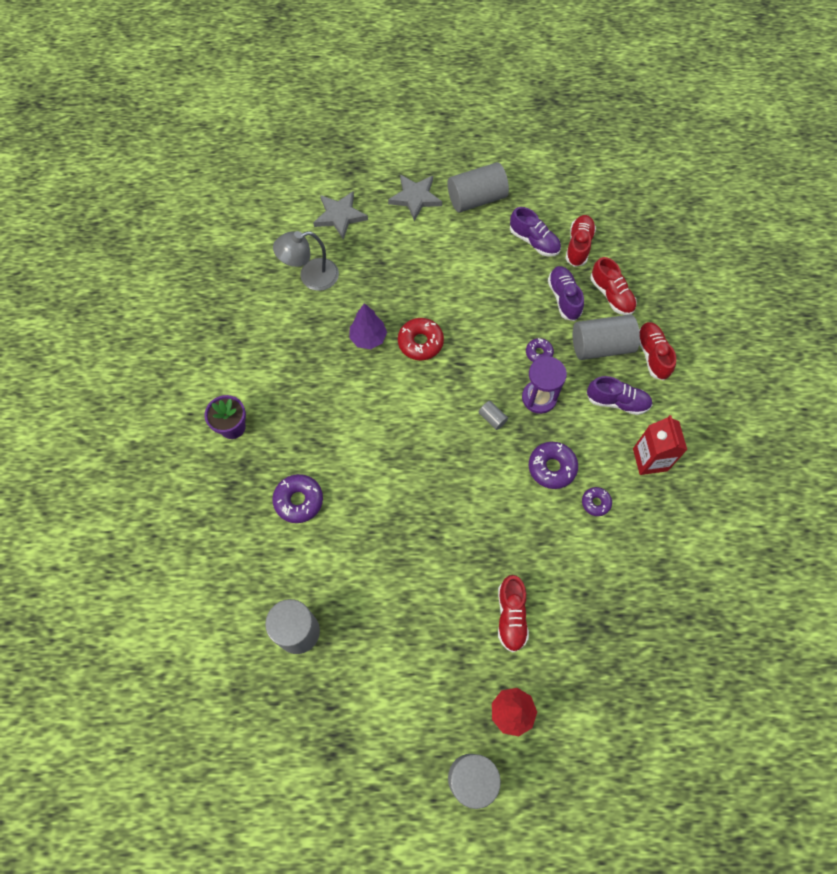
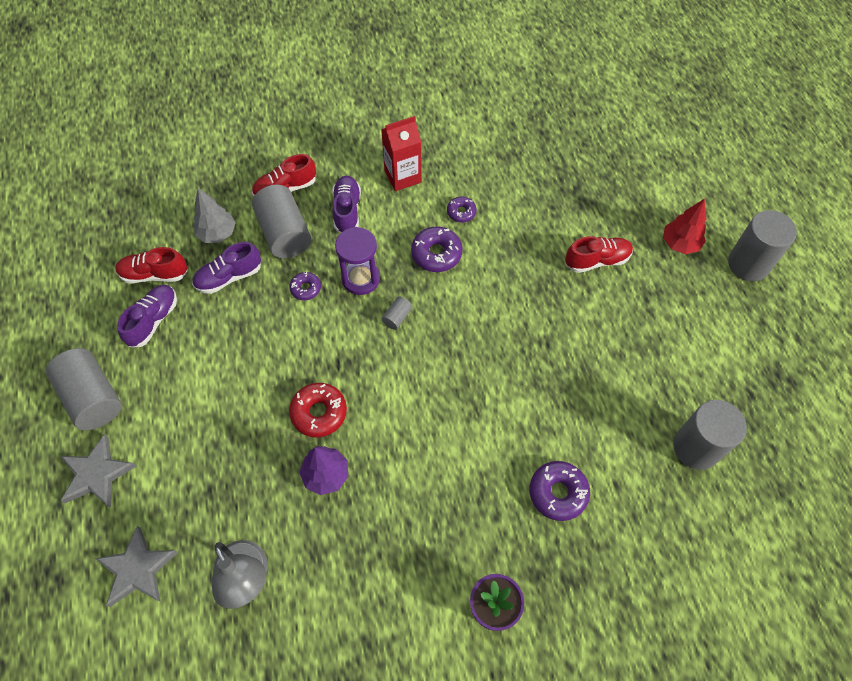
camera: 105 degrees left, 5 degrees down
red shoe [591,257,637,315] -> grey tree [194,188,236,243]

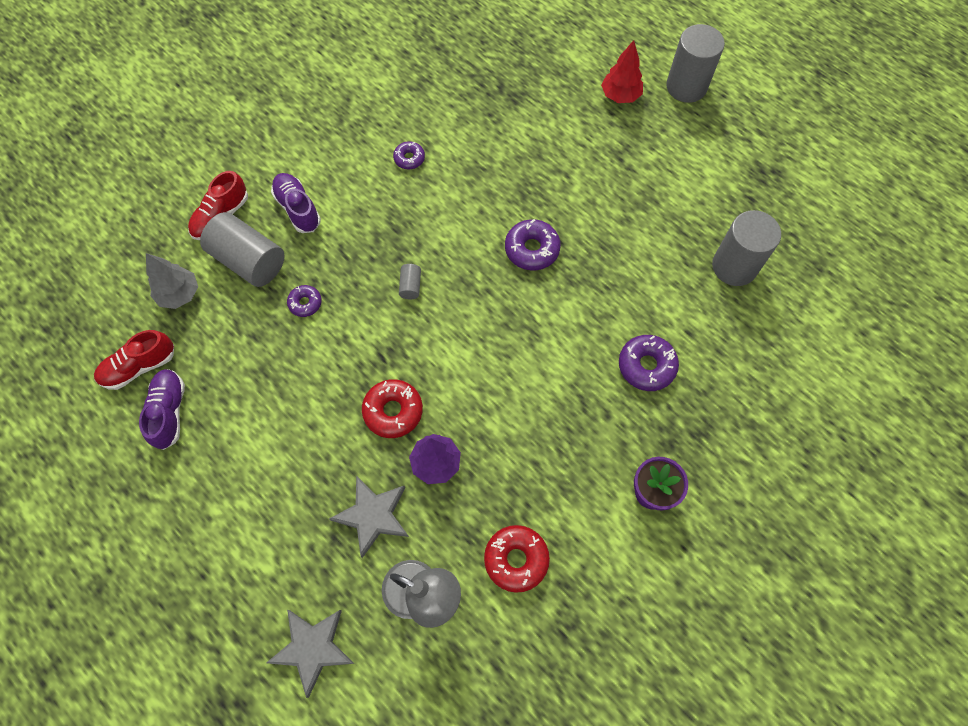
camera: 30 degrees left, 5 degrees up
grey cylinder [46,348,122,430] -> none
grey star [61,434,136,508] -> grey star moved to [329,476,409,558]
purple shoe [192,242,261,294] -> none
purple hourglass [335,227,380,295] -> none
red carton [381,116,421,191] -> none
purple donut [411,226,462,272] -> purple donut moved to [505,219,561,270]
red shoe [565,236,633,273] -> none
none -> red donut [484,525,550,593]

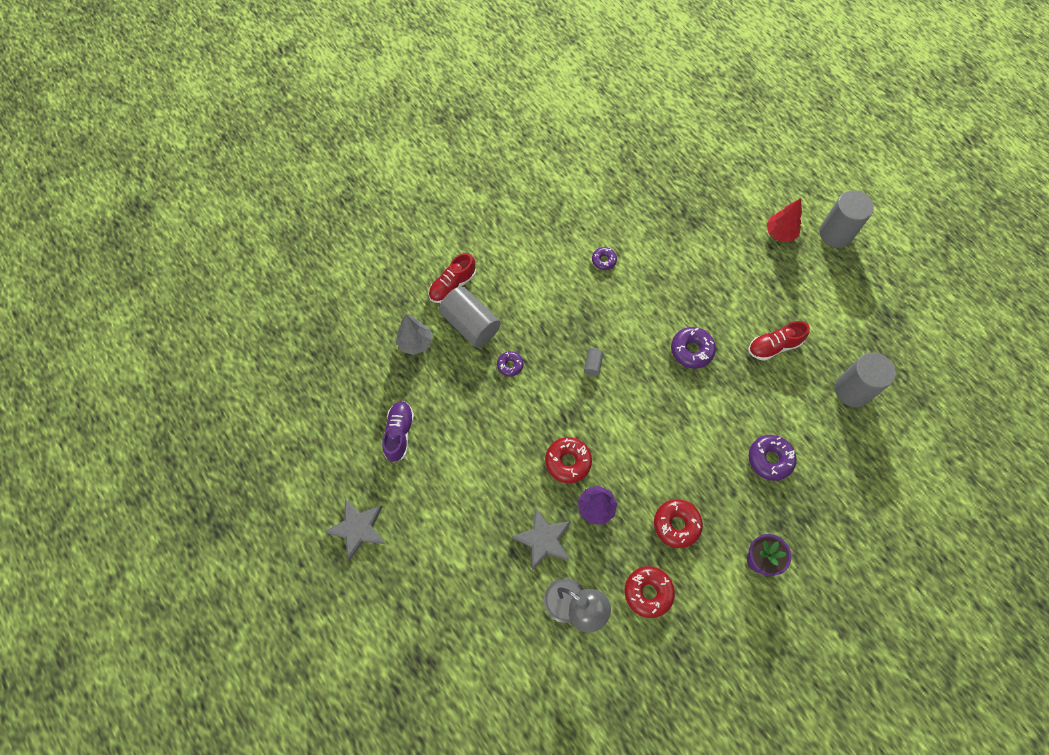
camera: 10 degrees right, 0 degrees up
red shoe [94,330,174,390] -> red shoe moved to [748,321,810,361]
grey star [266,610,354,698] -> grey star moved to [324,499,385,561]
purple shoe [271,173,321,233] -> none
none -> red donut [654,499,703,548]

